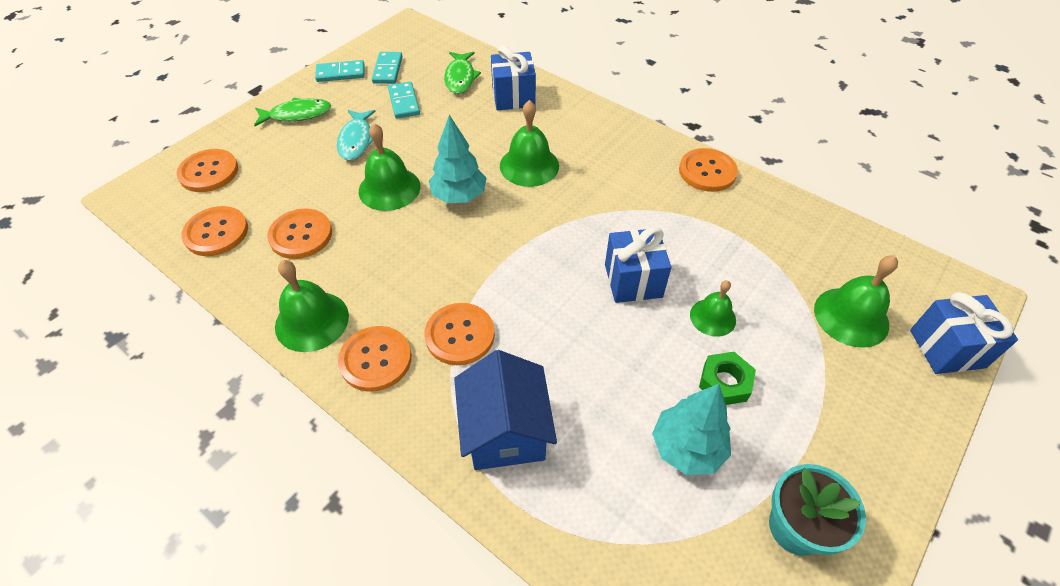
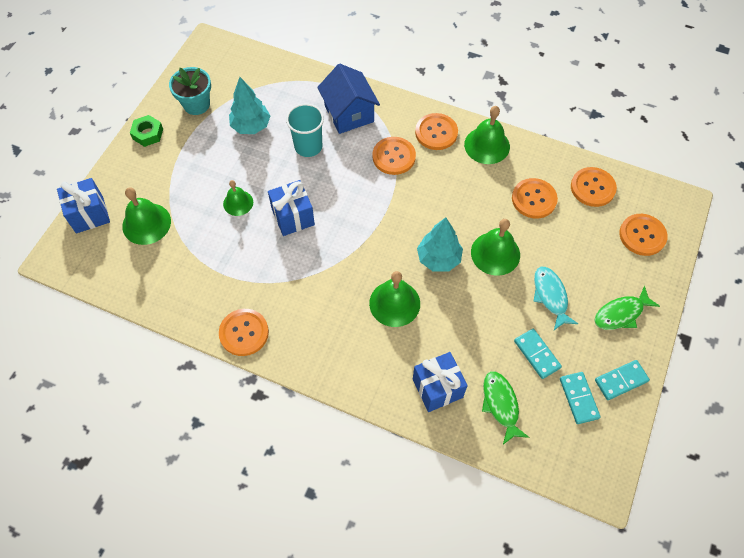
camera: 165 degrees right, 10 degrees up
green nut [699,352,756,405] -> green nut moved to [130,115,163,147]
none -> turquoise cup [286,104,324,157]

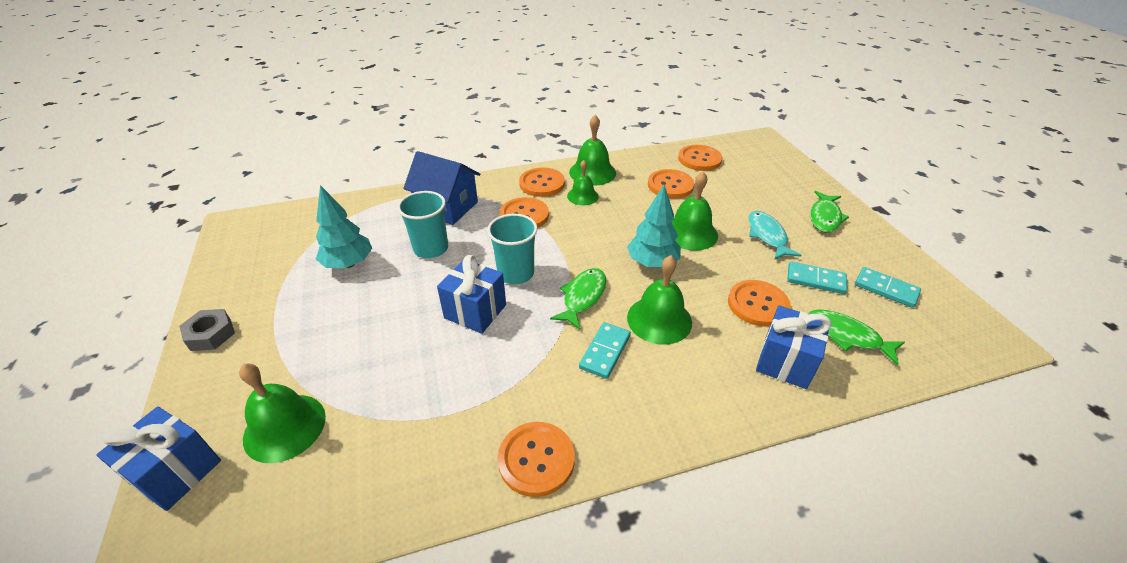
camera: 40 degrees left, 20 degrees down
green nut [130,115,163,147] -> grey nut [180,309,235,351]
turquoise flower pot [169,67,211,115] -> none
green bell [223,180,253,216] -> green bell moved to [567,160,599,205]
turquoise fish [533,267,578,330] -> turquoise fish turned 45 degrees clockwise [748,211,802,260]
turquoise domino [595,360,650,400] -> turquoise domino moved to [579,322,631,379]
orange button [619,214,668,256] -> orange button moved to [728,280,791,327]
none -> turquoise cup [487,214,538,284]
none -> green fish [550,268,606,330]

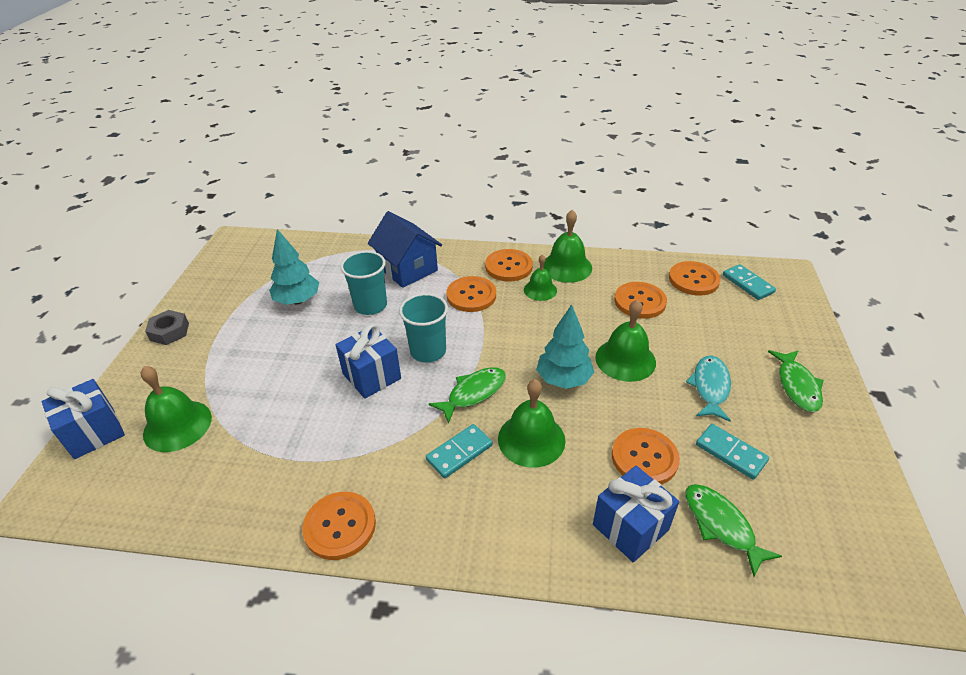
camera: 25 degrees right, 0 degrees up
green fish [810,191,849,233] -> green fish turned 45 degrees counterclockwise [768,350,824,412]
turquoise domino [855,267,921,308] -> turquoise domino moved to [723,264,776,300]

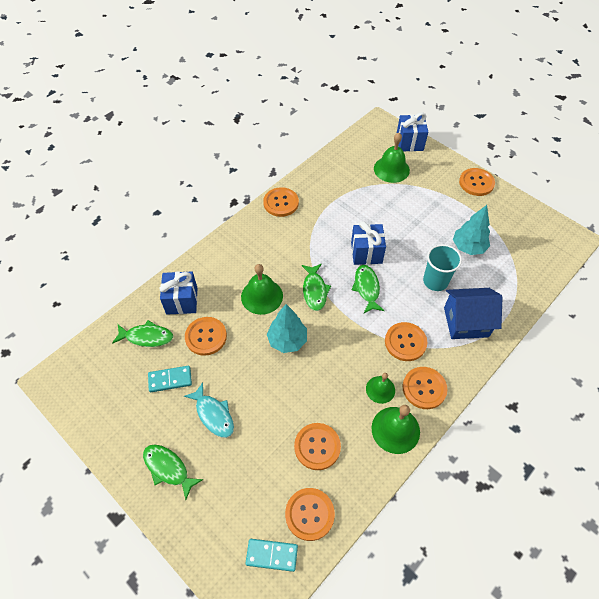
camera: 125 degrees right, 15 degrees up
grey nut [145,310,189,345] -> orange button [459,168,495,196]
turquoise cup [399,293,448,362] -> green fish [352,265,385,314]
turquoise domino [426,424,493,478] -> none
green bell [595,299,656,382] -> none

